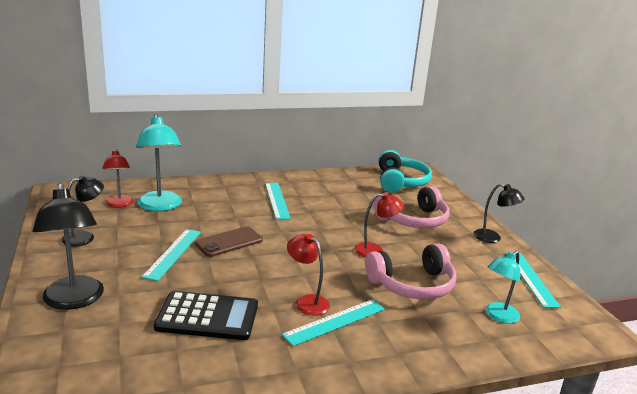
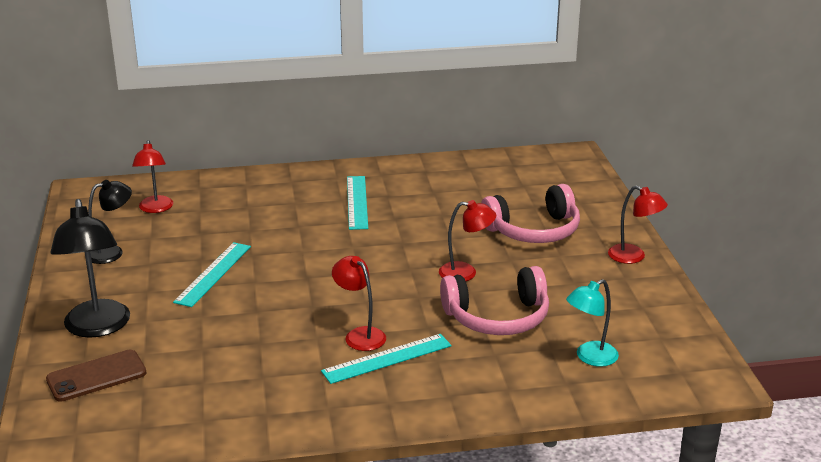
camera: 10 degrees right, 5 degrees up
turquoise lamp [136,114,182,211] -> none
black calculator [154,291,258,340] -> none
brown phone [195,226,263,257] -> brown phone moved to [46,350,147,402]
turquoise headphones [379,150,432,192] -> none
black lamp [473,183,525,243] -> red lamp [608,185,668,264]
turquoise ruler [506,252,561,308] -> none

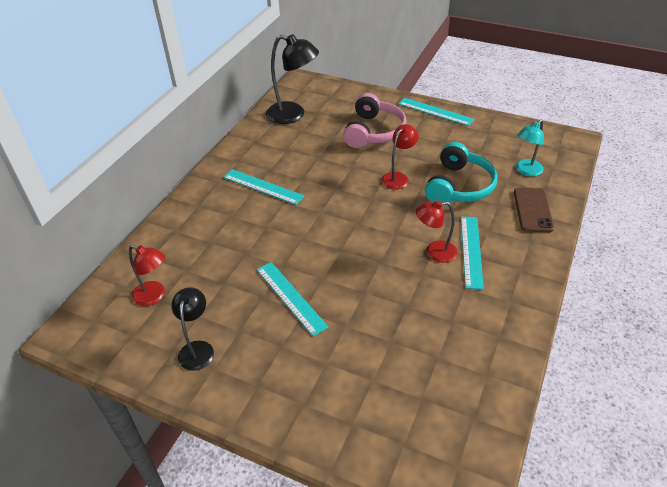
camera: 55 degrees left, 15 degrees up
brown phone [46,350,147,402] -> brown phone moved to [514,188,554,232]
black lamp [50,199,130,338] -> black lamp moved to [266,34,319,124]
pink headphones [440,266,549,335] -> turquoise headphones [425,142,498,202]
turquoise lamp [566,279,619,367] -> turquoise lamp turned 45 degrees clockwise [516,119,544,176]
red lamp [608,185,668,264] -> turquoise ruler [399,98,474,126]

